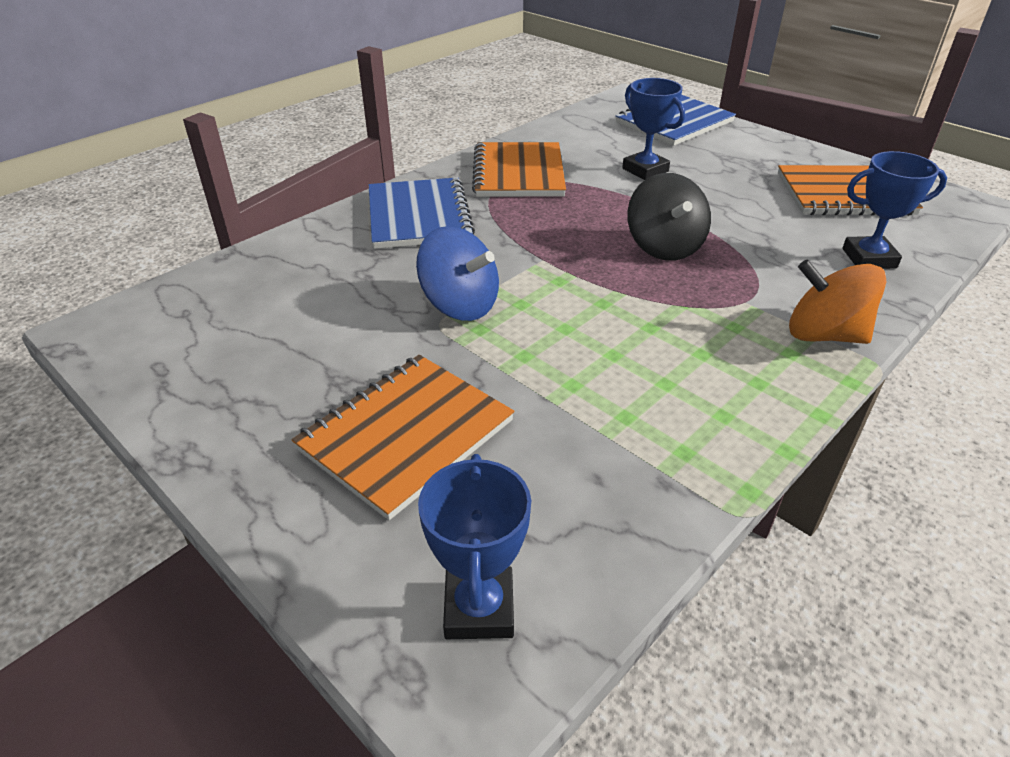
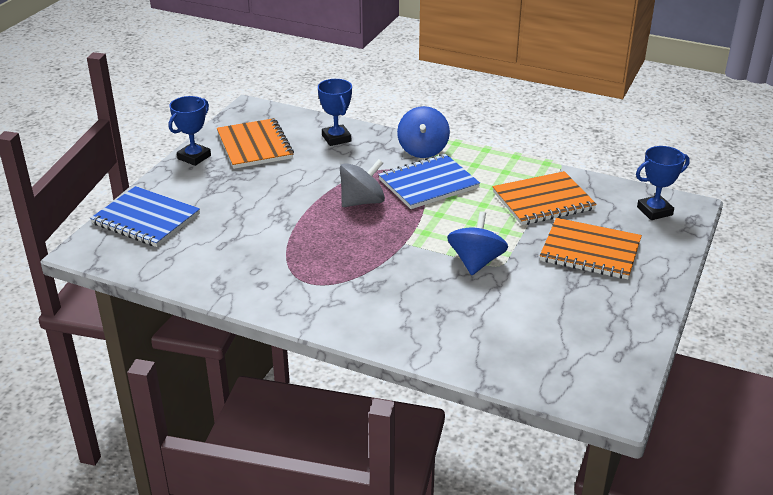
camera: 110 degrees left, 5 degrees down
blue notebook [369,177,475,249] -> blue notebook moved to [378,154,480,209]
orange notebook [472,142,566,197] -> orange notebook moved to [493,171,597,225]
blue trophy [622,78,685,180] -> blue trophy moved to [169,96,211,166]
black spinning top [627,173,711,261] -> grey spinning top [340,159,385,207]
orange spinning top [789,259,886,344] -> blue spinning top [397,106,450,158]

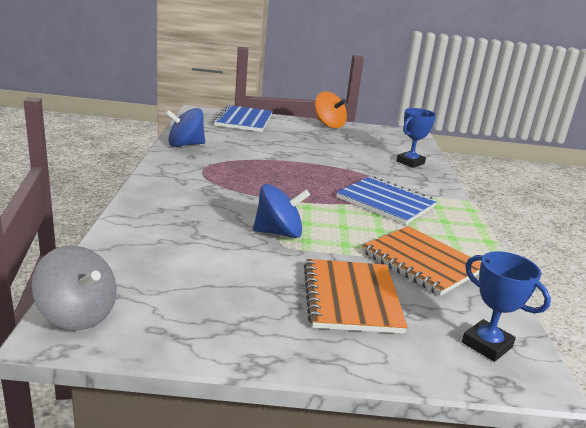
camera: 65 degrees right, 10 degrees down
blue trophy [169,96,211,166] -> orange spinning top [315,92,347,128]
orange notebook [217,118,294,169] -> none
grey spinning top [340,159,385,207] -> grey spinning top moved to [32,246,117,330]
blue spinning top [397,106,450,158] -> blue spinning top moved to [165,108,205,147]

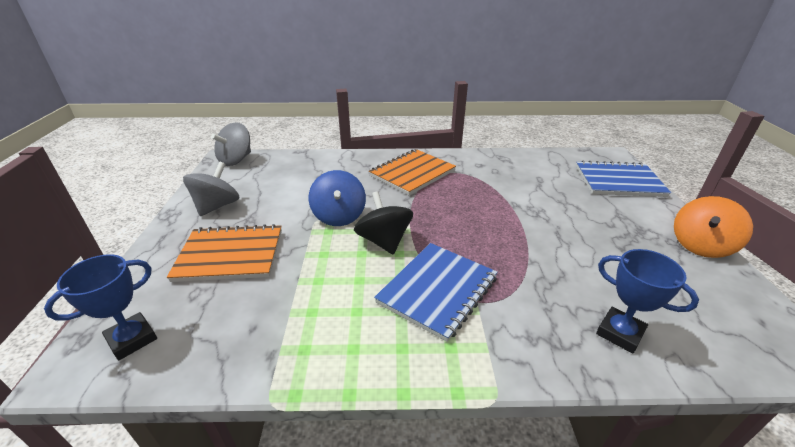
camera: 90 degrees right, 10 degrees up
blue spinning top [165,108,205,147] -> none
orange notebook [362,226,481,296] -> orange notebook moved to [369,149,456,196]
none -> grey spinning top [183,162,239,216]
none -> black spinning top [354,191,413,255]

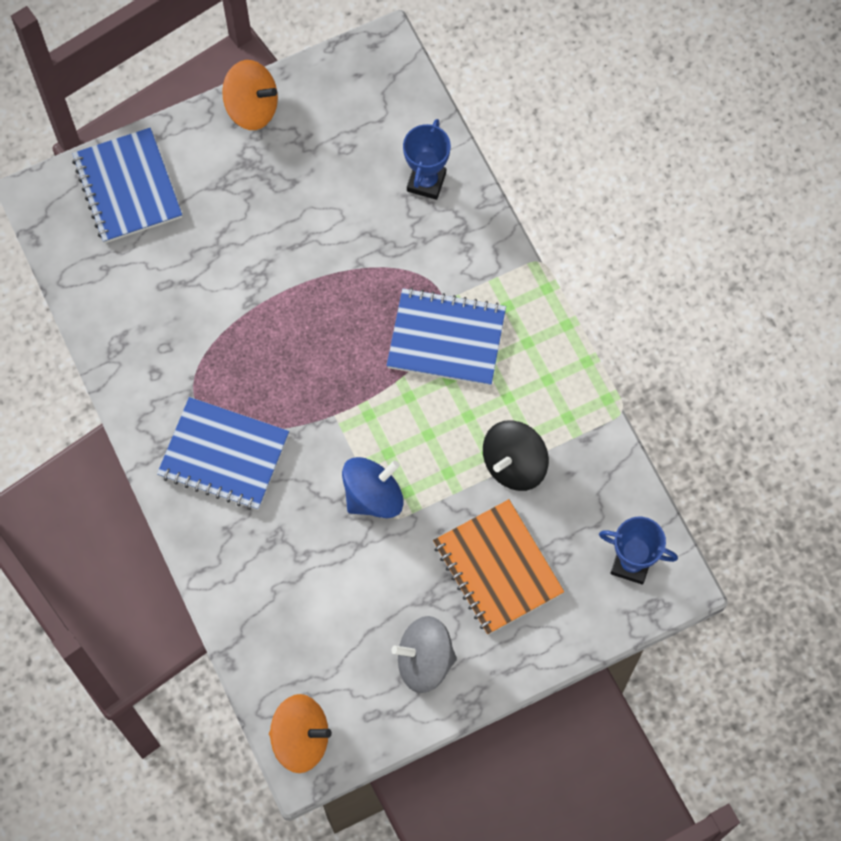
camera: 115 degrees left, 35 degrees up
grey spinning top [211,122,251,166] -> orange spinning top [269,694,332,773]
black spinning top [354,191,413,255] -> black spinning top moved to [483,420,549,491]
orange notebook [369,149,456,196] -> blue notebook [157,397,289,510]

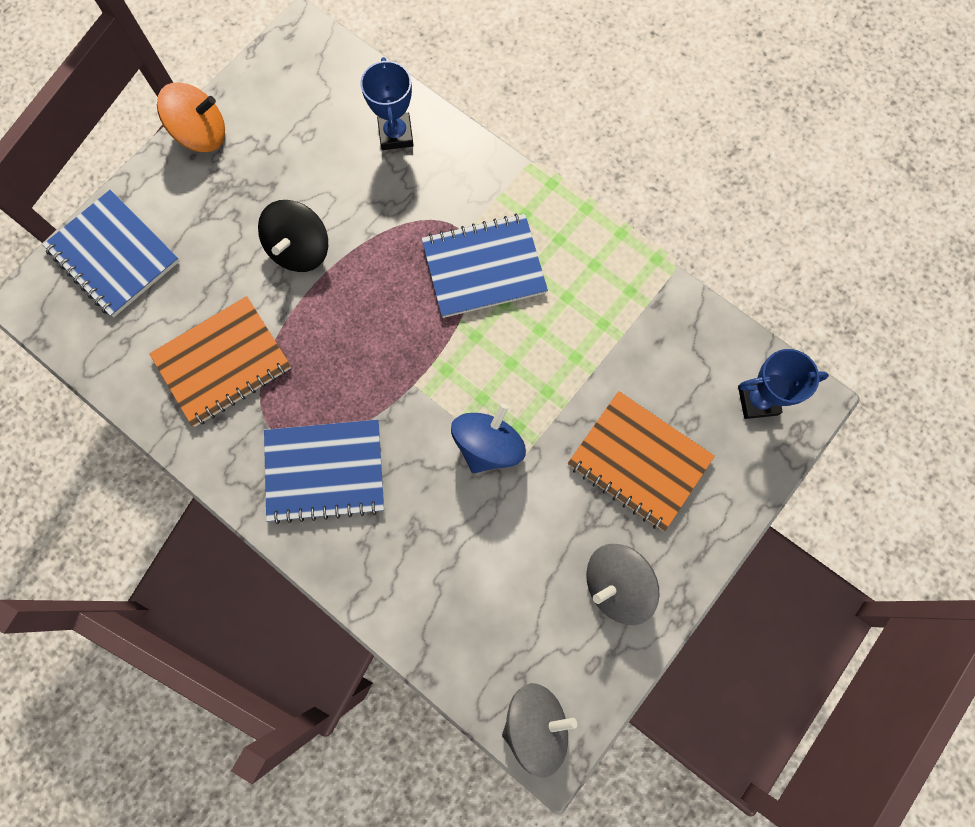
camera: 25 degrees left, 5 degrees up
orange spinning top [269,694,332,773] -> grey spinning top [502,683,577,777]
black spinning top [483,420,549,491] -> black spinning top moved to [258,200,328,272]
none -> orange notebook [149,296,291,427]

